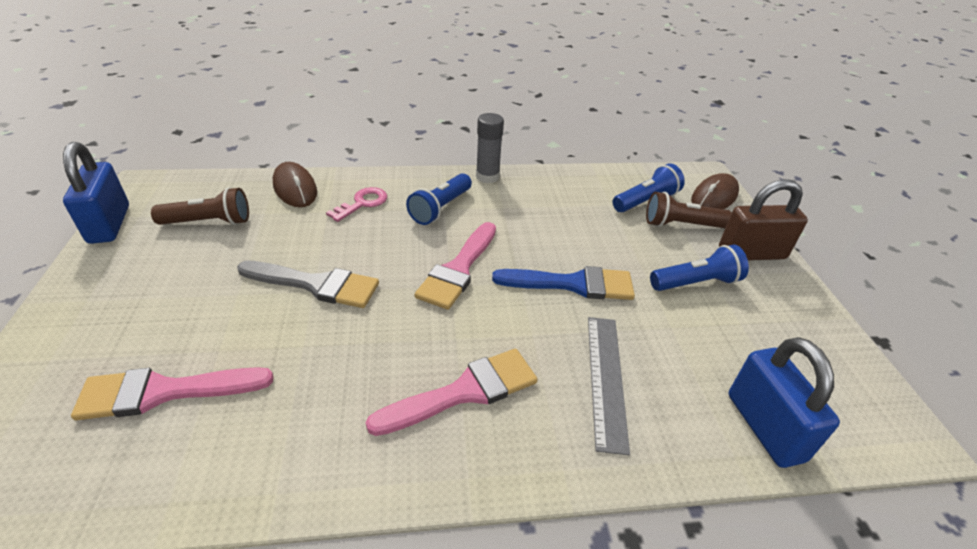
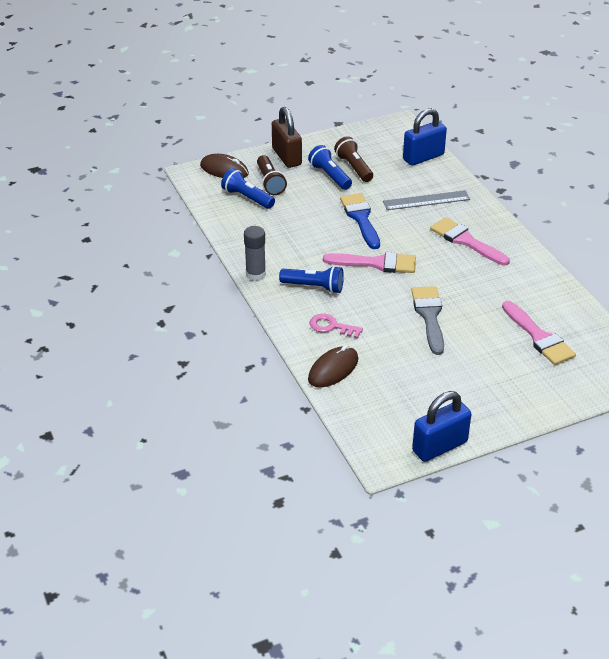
camera: 105 degrees left, 0 degrees up
brown flashlight [151,187,249,225] -> brown flashlight moved to [334,136,373,182]

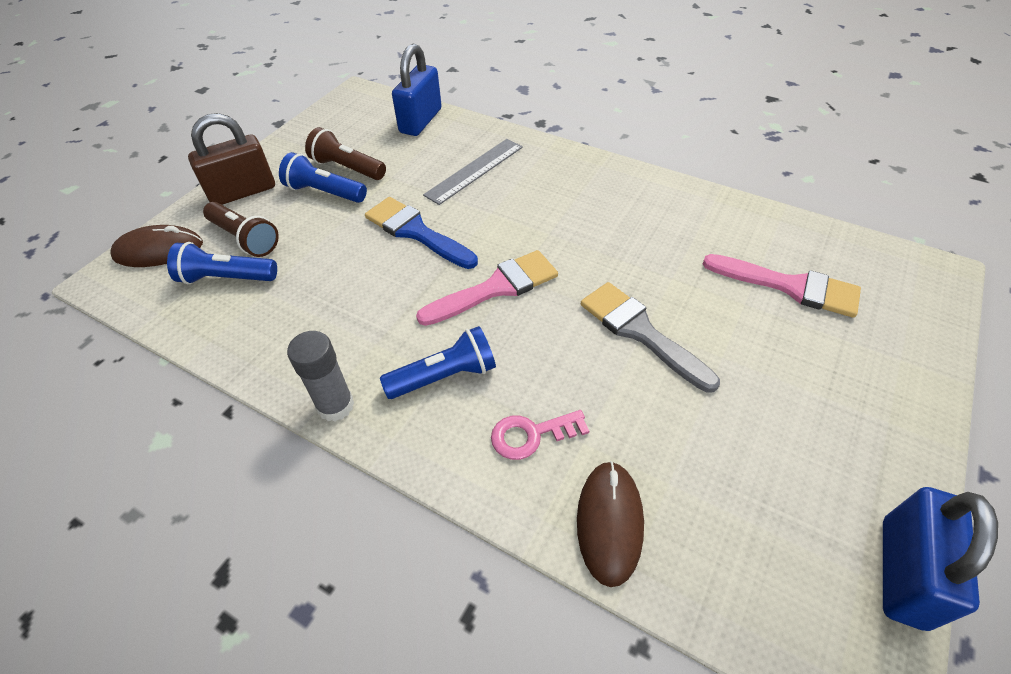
camera: 35 degrees left, 10 degrees up
brown padlock [272,107,302,168] -> brown padlock turned 60 degrees counterclockwise [188,113,275,205]
pink brush [430,217,510,266] -> none

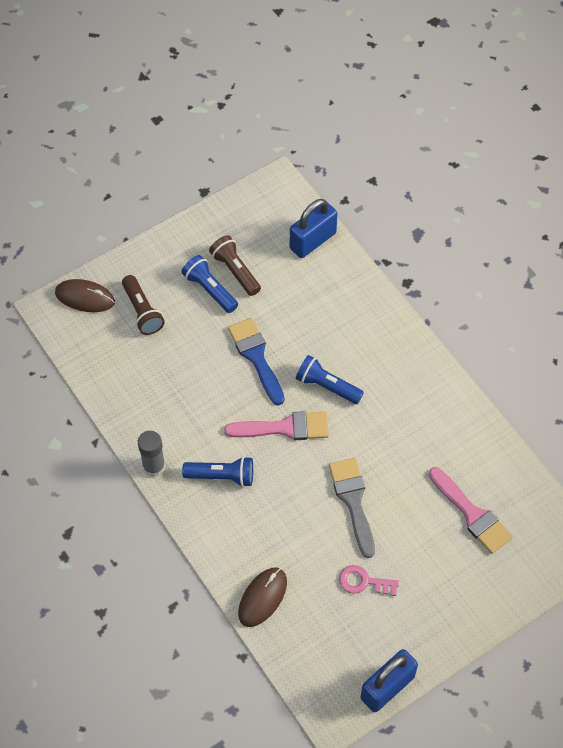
camera: 25 degrees right, 10 degrees up
blue flashlight [167,242,277,284] -> blue flashlight moved to [296,355,364,404]
brown padlock [188,113,275,205] -> none
grey ruler [423,139,523,205] -> none
pink key [491,410,589,460] -> pink key moved to [339,565,399,596]

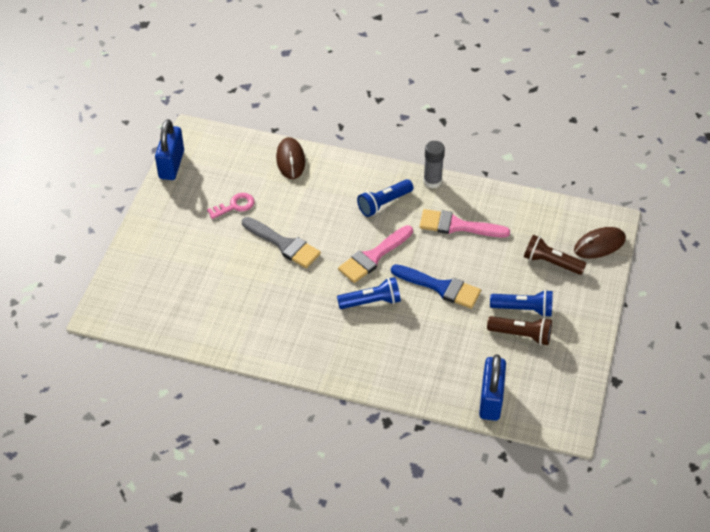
camera: 140 degrees right, 10 degrees down
pink brush [429,467,513,554] -> pink brush moved to [420,209,510,238]

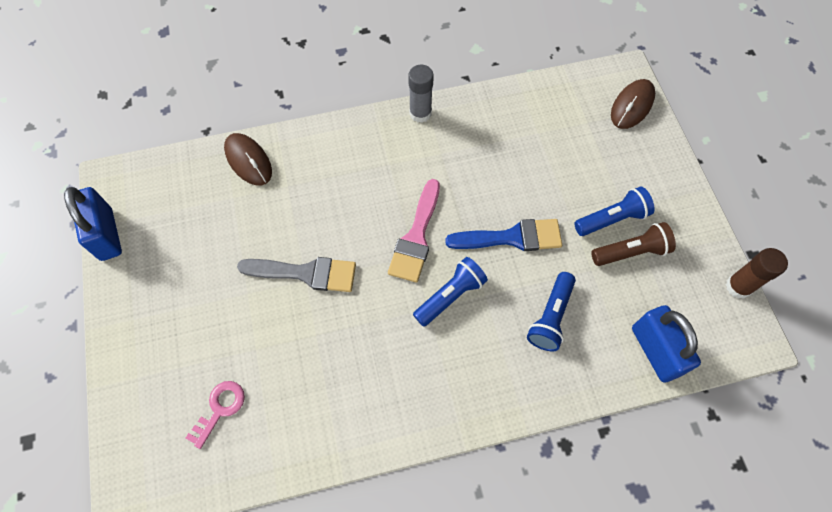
camera: 30 degrees left, 15 degrees up
pink key [207,193,254,219] -> pink key moved to [185,381,245,449]
blue flashlight [357,179,413,217] -> blue flashlight moved to [527,272,576,351]
pink brush [420,209,510,238] -> none
brown flashlight [524,235,587,275] -> none
none -> brown glue stick [726,248,788,299]

